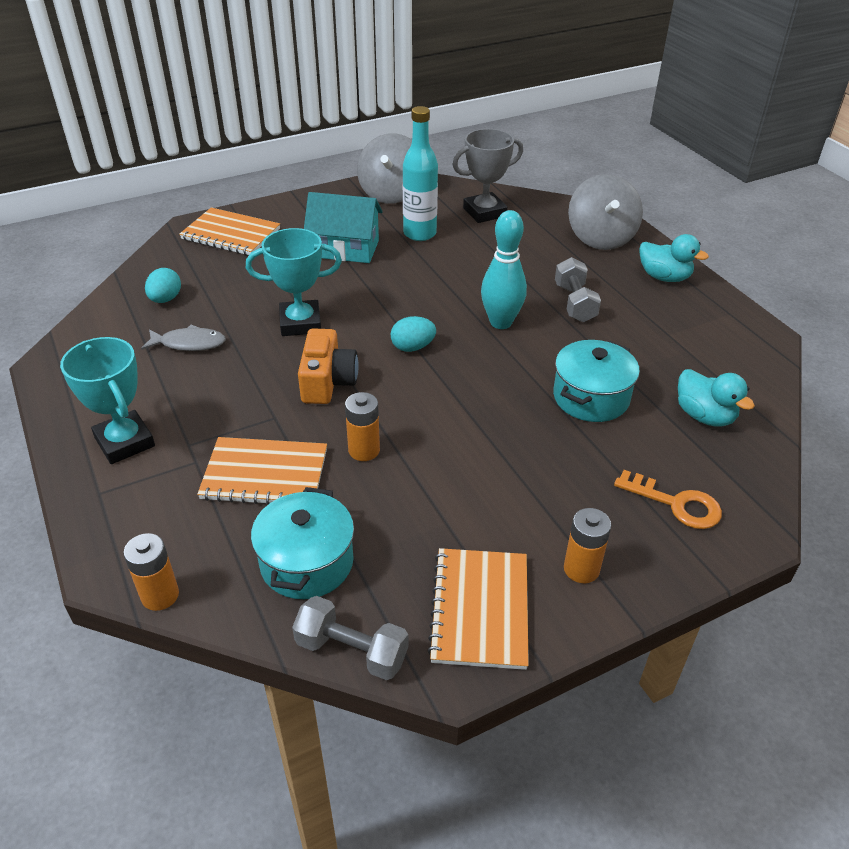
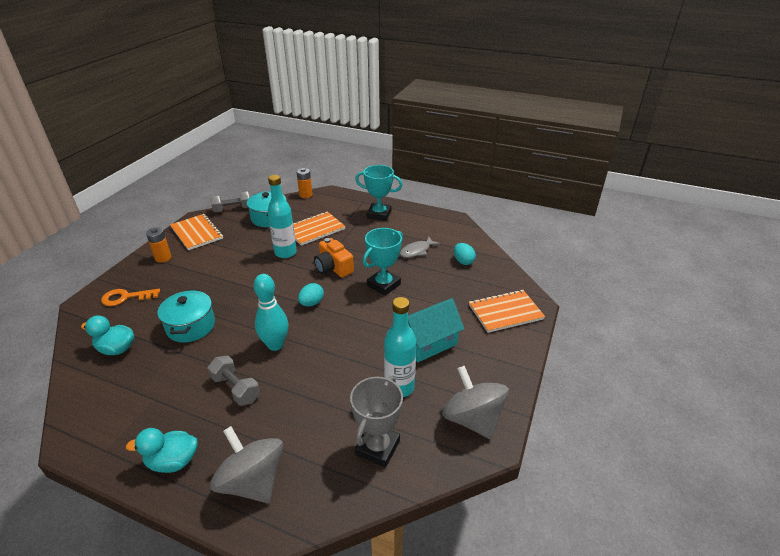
camera: 140 degrees right, 5 degrees down
orange battery [345,392,380,461] -> turquoise bottle [267,175,297,258]

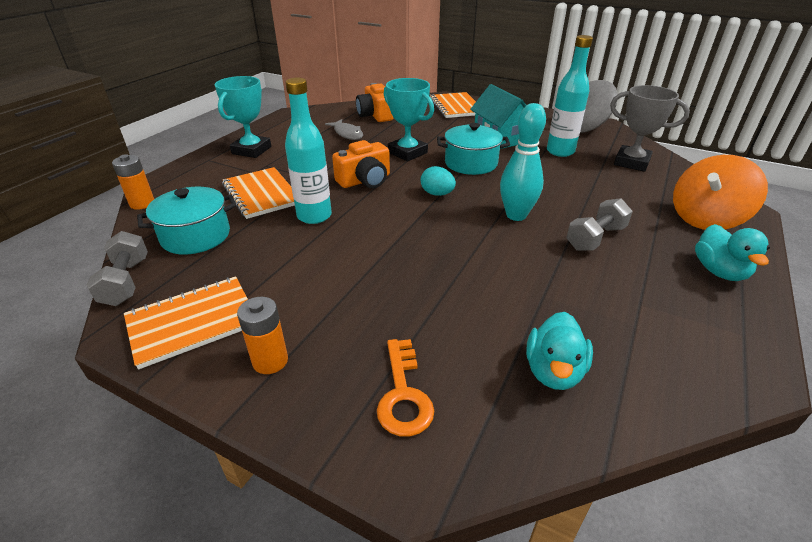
camera: 85 degrees left, 0 degrees up
turquoise pot [157,289,215,342] -> turquoise pot moved to [437,123,510,175]
grey spinning top [210,426,283,503] -> orange spinning top [673,155,768,230]
turquoise egg [454,243,476,265] -> orange camera [356,83,393,122]

